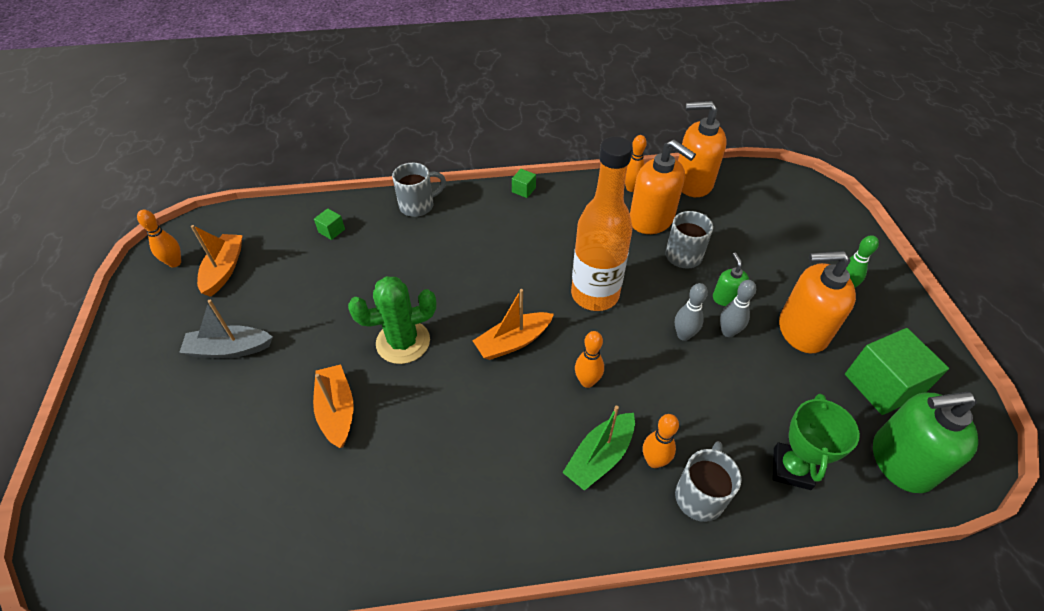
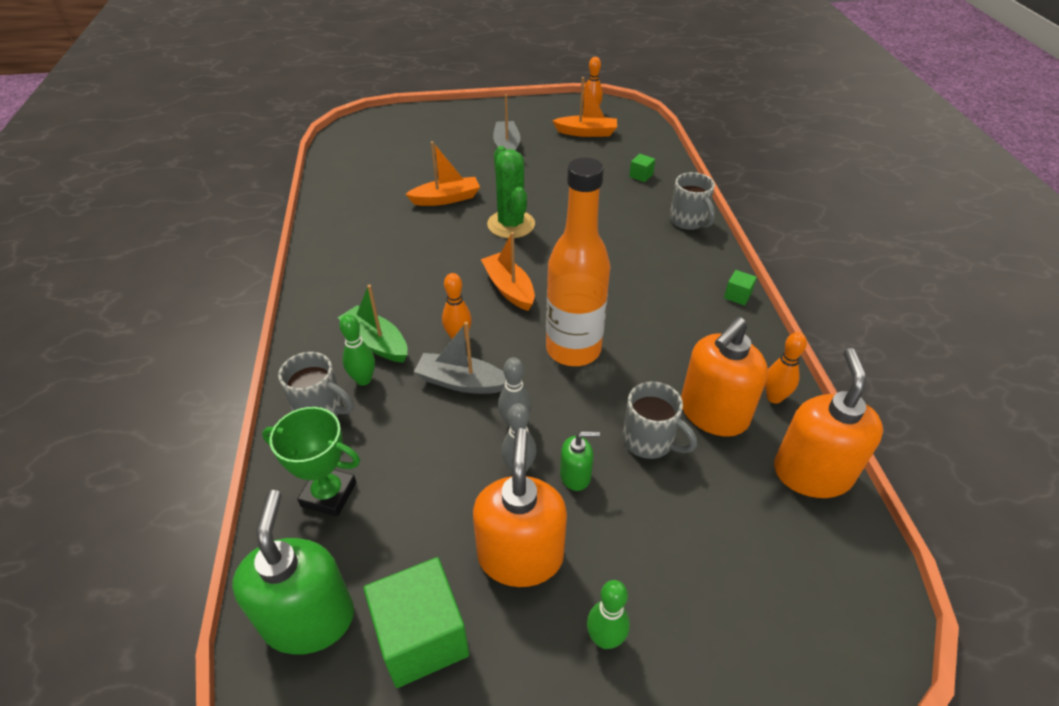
camera: 90 degrees right, 5 degrees down
orange bowling pin [643,414,679,468] -> green bowling pin [340,315,375,386]
none -> grey boat [414,322,506,394]

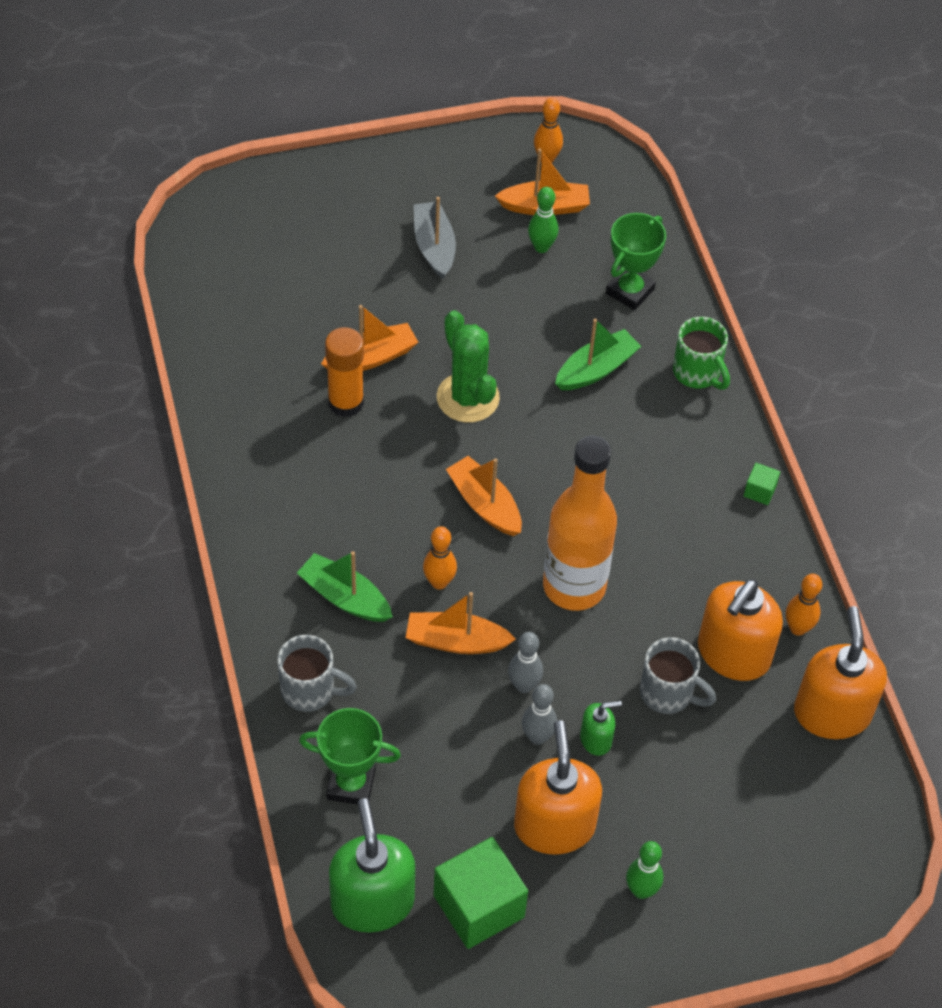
camera: 10 degrees left, 10 degrees up
green bowling pin [340,315,375,386] -> green bowling pin moved to [528,187,559,253]
grey boat [414,322,506,394] -> orange boat [406,592,516,654]
green cube [629,154,655,182] -> green trophy [606,213,666,310]
grey mug [670,172,715,230] -> green mug [673,317,730,390]
none -> orange glue stick [325,327,364,417]
none -> green boat [555,319,641,390]

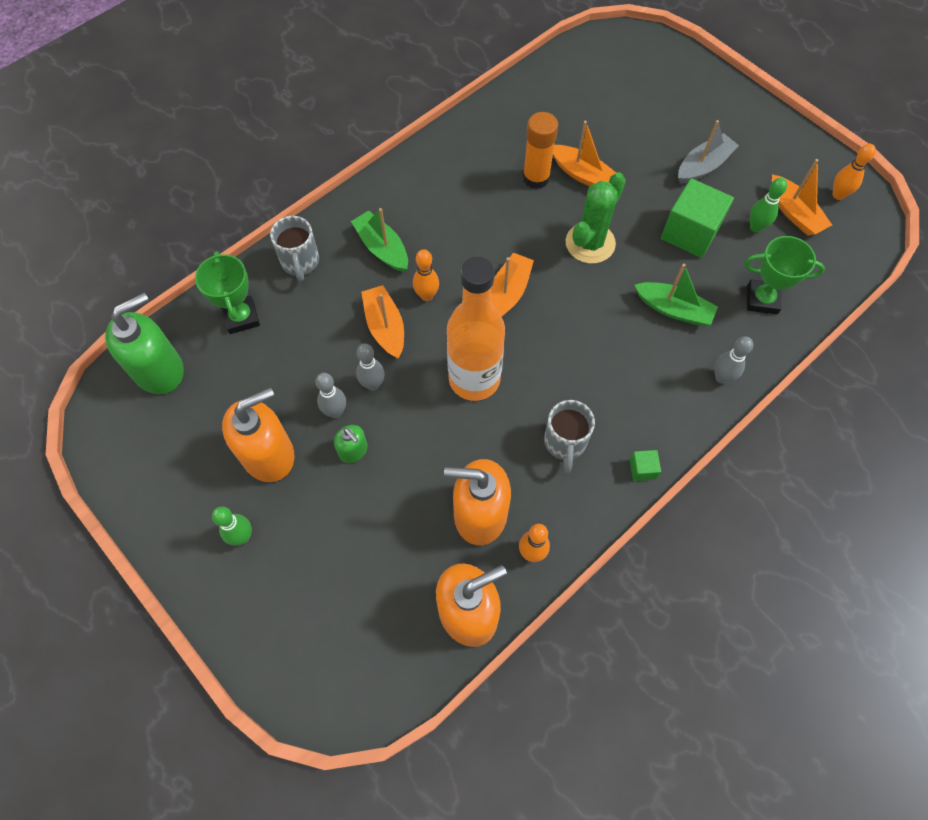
camera: 65 degrees right, 10 degrees up
green boat [297,551,393,622] -> green boat turned 45 degrees counterclockwise [351,208,408,272]
green cube [434,837,528,949] -> green cube moved to [661,178,734,258]
grey mug [640,637,716,714] -> grey mug moved to [544,400,595,473]
green mug [673,317,730,390] -> grey bowling pin [714,336,753,384]

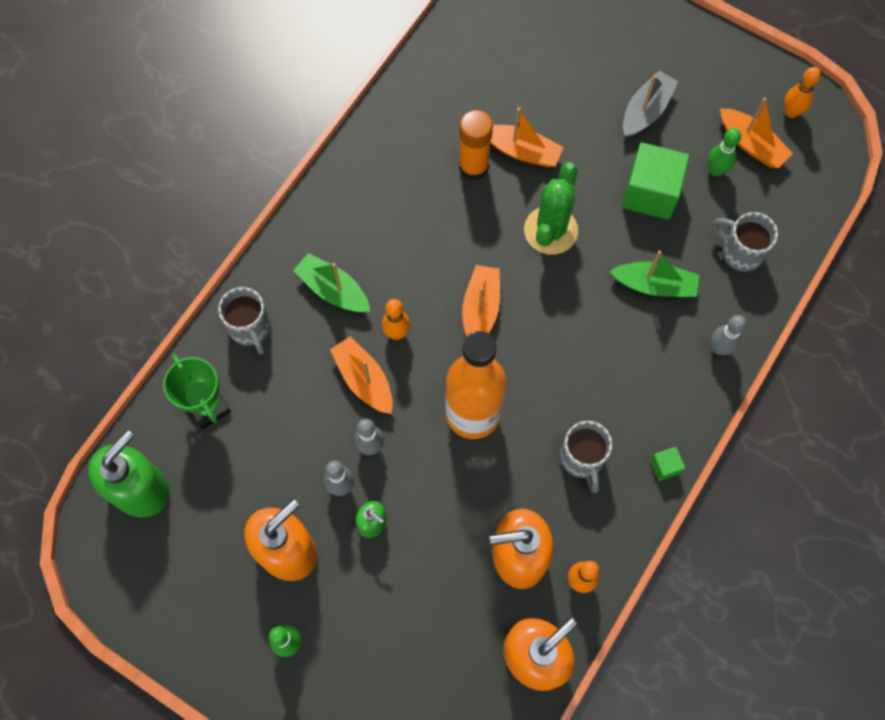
camera: 15 degrees left, 5 degrees up
green trophy [744,236,825,315] -> grey mug [712,212,778,272]

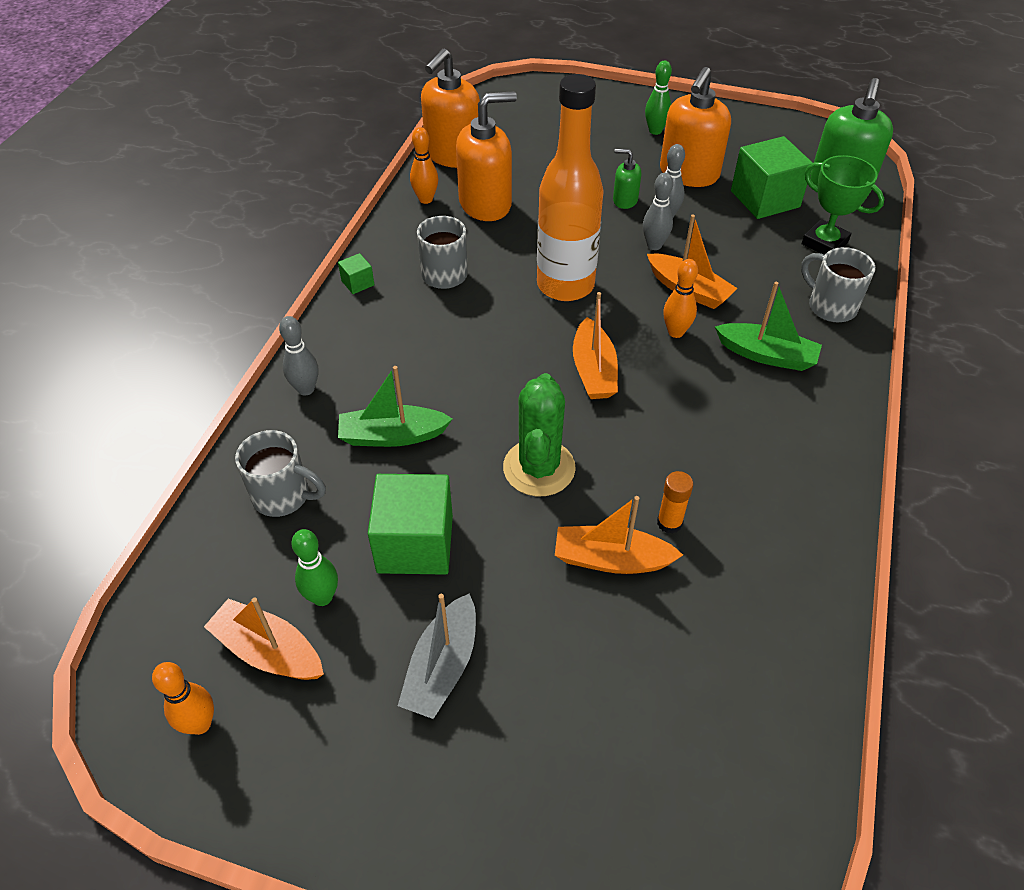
camera: 165 degrees right, 20 degrees down
orange glue stick [459,110,493,181] -> orange glue stick [657,471,693,534], size x0.59
none -> green cube [731,136,813,219]

